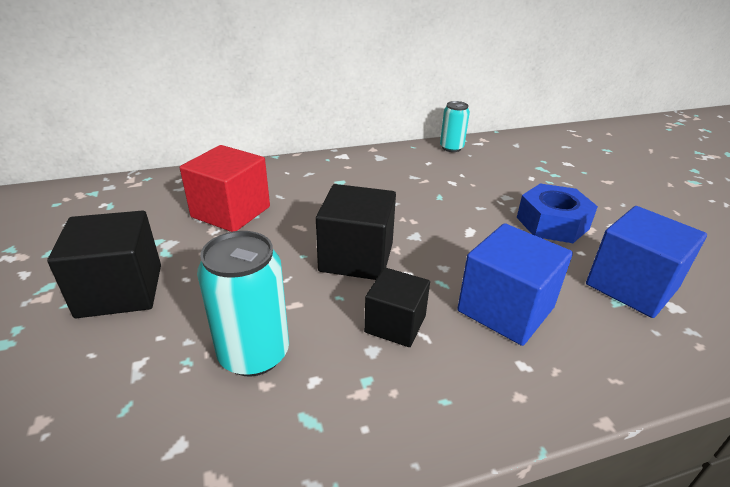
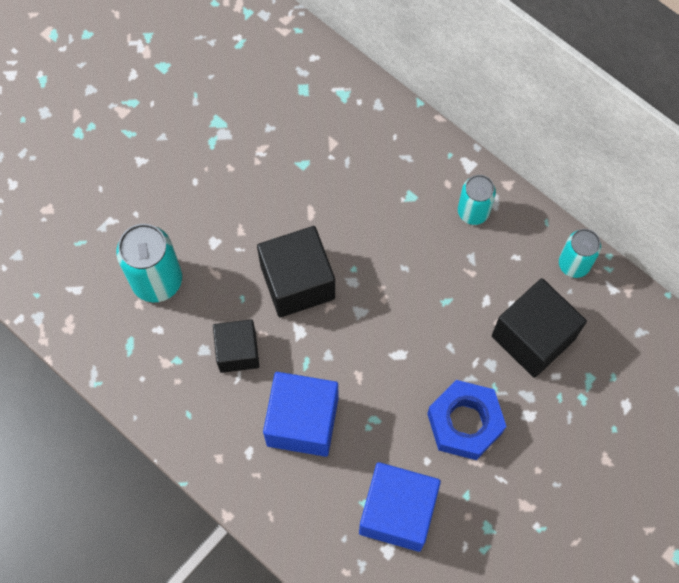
camera: 60 degrees right, 35 degrees up
black cube [47,211,161,318] -> black cube moved to [492,278,587,378]
red cube [180,145,270,232] -> none
none -> turquoise can [458,175,496,225]

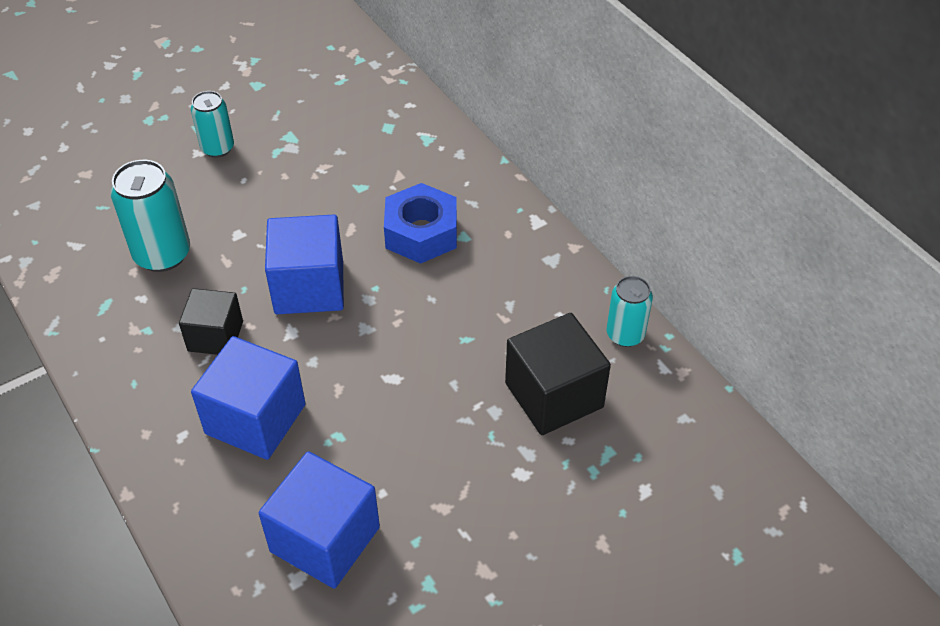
camera: 15 degrees right, 20 degrees down
black cube [257,226,335,318] -> blue cube [265,215,344,314]
blue nut [427,380,507,460] -> blue nut moved to [384,183,457,264]
turquoise can [458,175,496,225] -> turquoise can moved to [191,91,234,158]

